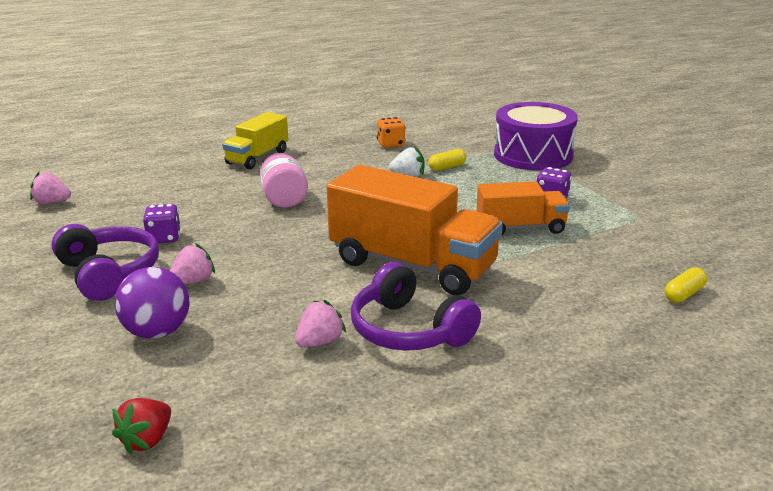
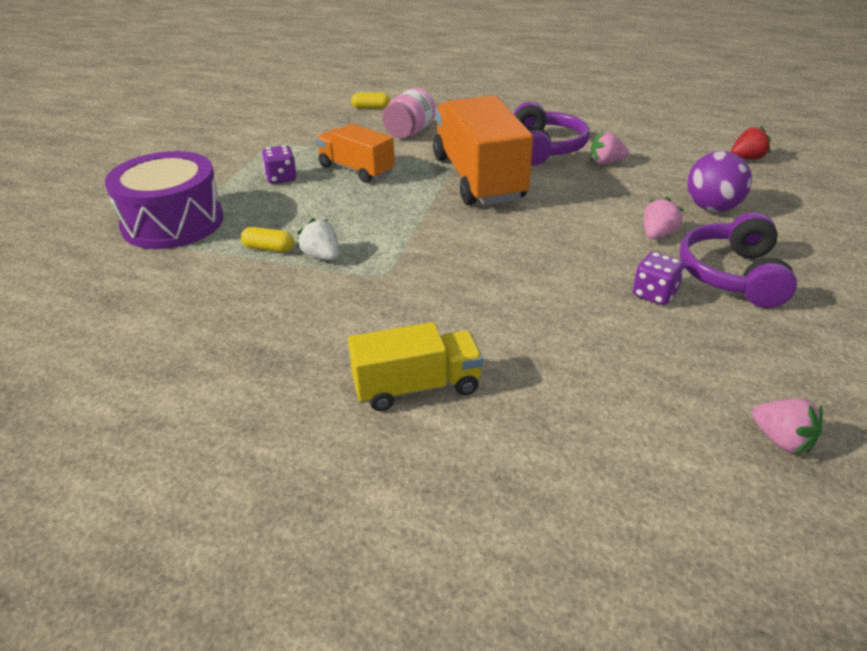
camera: 135 degrees left, 10 degrees up
pink strawberry [170,243,215,284] -> pink strawberry turned 120 degrees clockwise [644,197,684,239]
pink jar [260,153,308,208] -> pink jar moved to [382,88,436,138]
orange dice [377,117,405,148] -> none

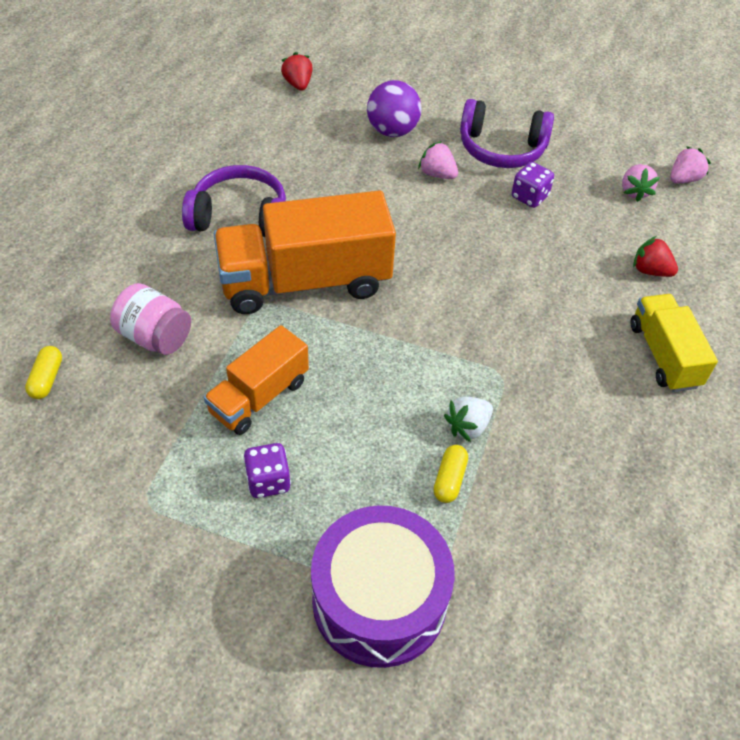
camera: 90 degrees left, 15 degrees up
pink strawberry [591,131,629,164] -> pink strawberry moved to [622,164,660,202]
none -> red strawberry [633,236,678,277]

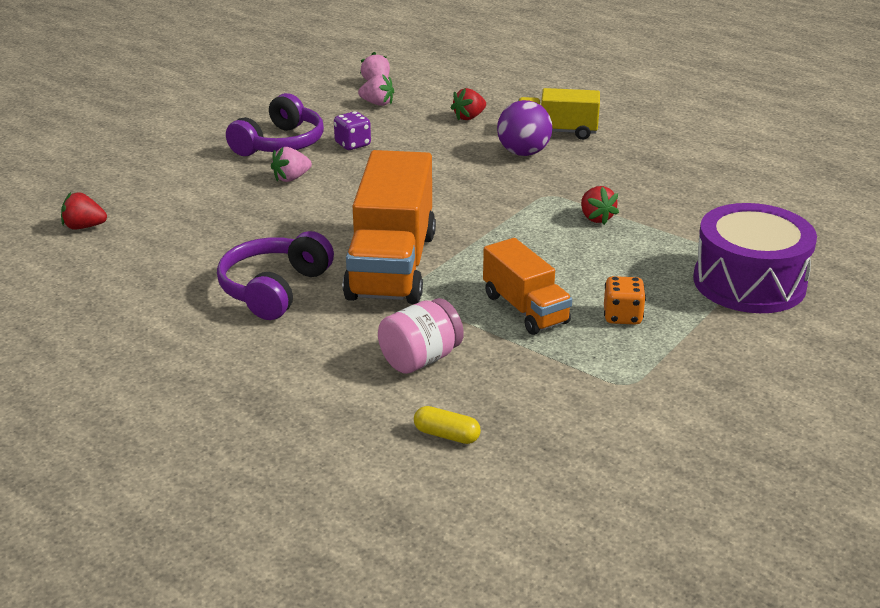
camera: 70 degrees left, 20 degrees down
purple dice [243,443,291,498] -> orange dice [604,276,646,325]
purple ball [367,80,421,137] -> purple ball moved to [497,100,552,156]
yellow capsule [433,445,468,503] -> none
white strawberry [444,397,493,442] -> red strawberry [581,186,619,225]

